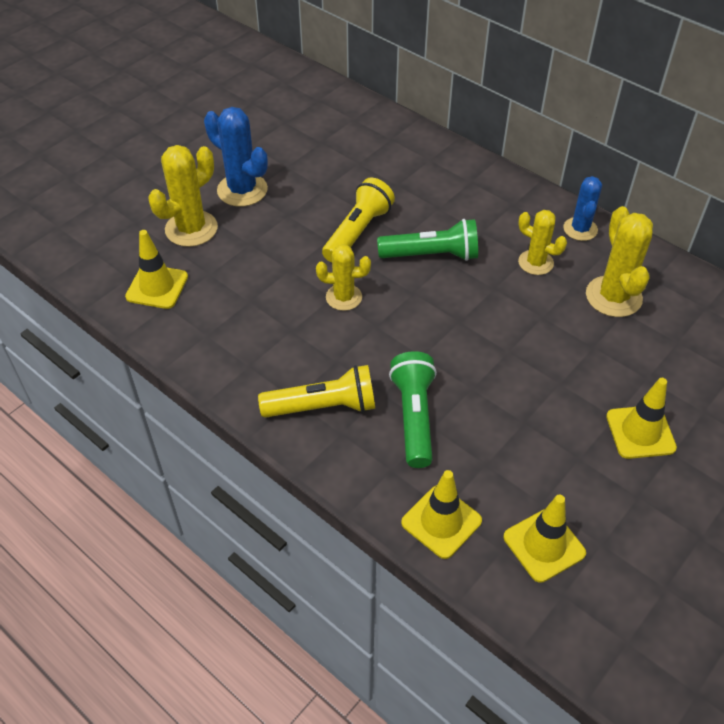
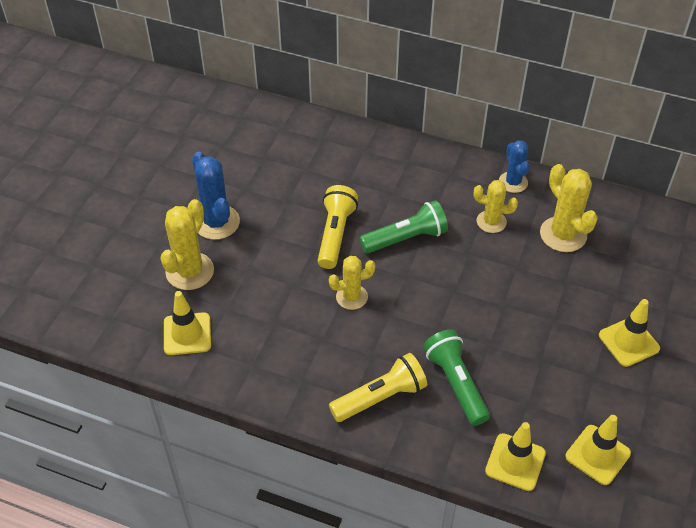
camera: 20 degrees left, 0 degrees up
blue cactus [204,107,268,207] -> blue cactus turned 45 degrees clockwise [192,152,240,240]

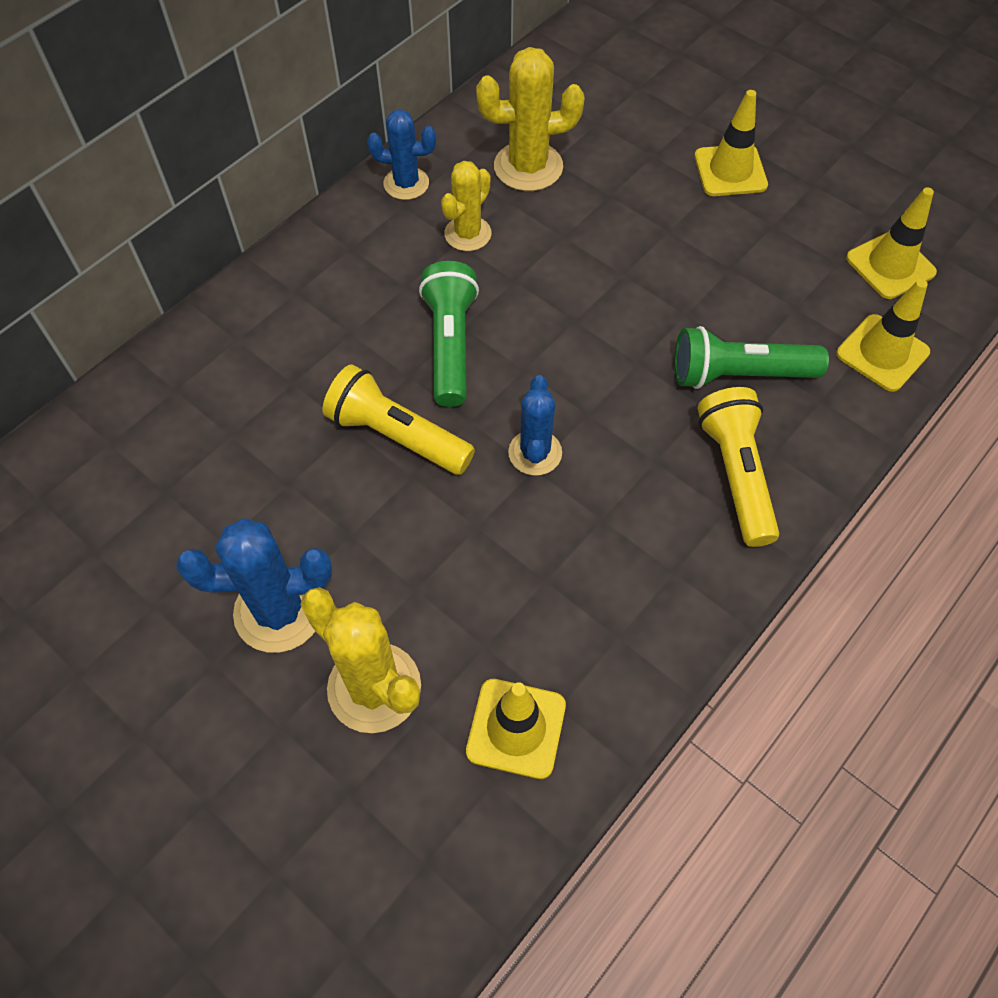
camera: 70 degrees left, 10 degrees up
yellow cactus [329,256,376,310] -> blue cactus [508,375,562,476]

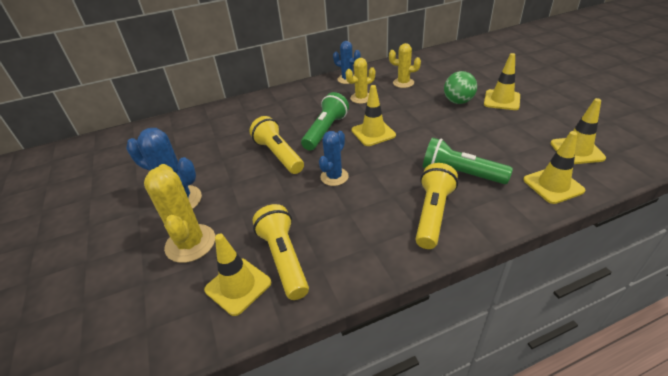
camera: 30 degrees right, 20 degrees down
yellow cactus [476,47,585,191] -> yellow cactus [389,43,421,88], size x0.65
none -> yellow flashlight [252,204,309,300]
none -> yellow traffic cone [352,85,396,146]
none -> green ball [444,71,477,104]

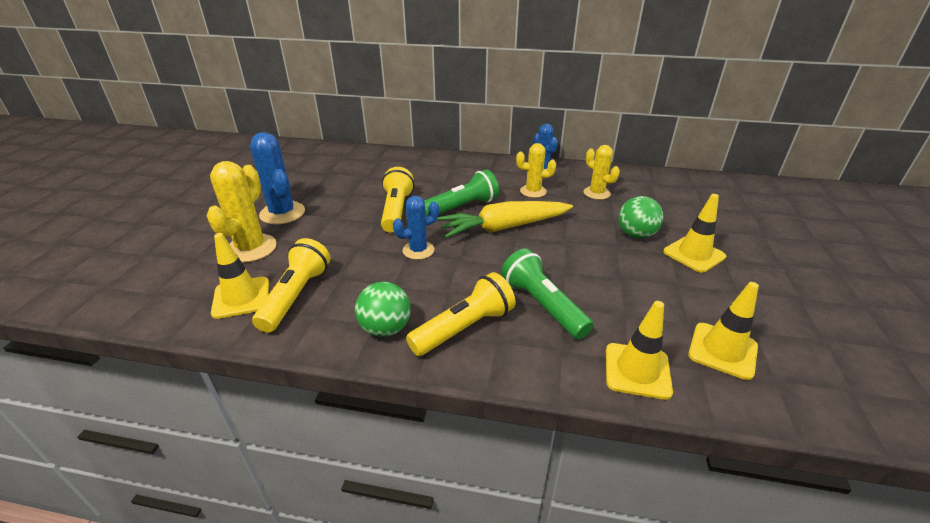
camera: 30 degrees right, 5 degrees down
yellow traffic cone [352,85,396,146] -> yellow carrot [437,201,573,238]
none -> green ball [355,282,411,337]

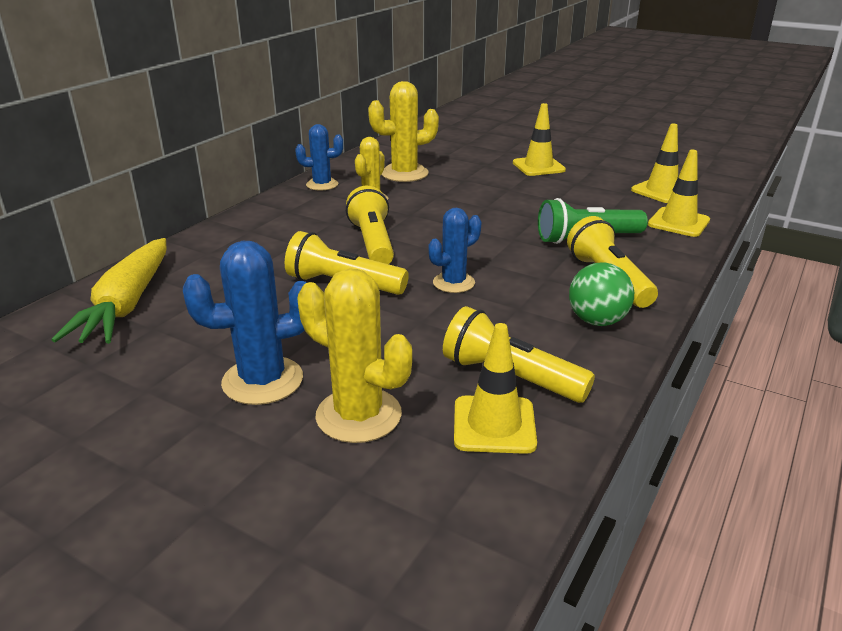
camera: 70 degrees left, 5 degrees down
blue cactus [393,196,439,260] -> blue cactus turned 60 degrees clockwise [429,208,481,293]
green flashlight [424,169,499,216] -> yellow flashlight [346,186,394,264]
yellow carrot [437,201,573,238] -> yellow carrot moved to [52,238,166,344]
yellow cactus [584,145,620,200] -> yellow cactus [368,81,439,182], size x1.54
green ball [618,196,663,238] -> none

